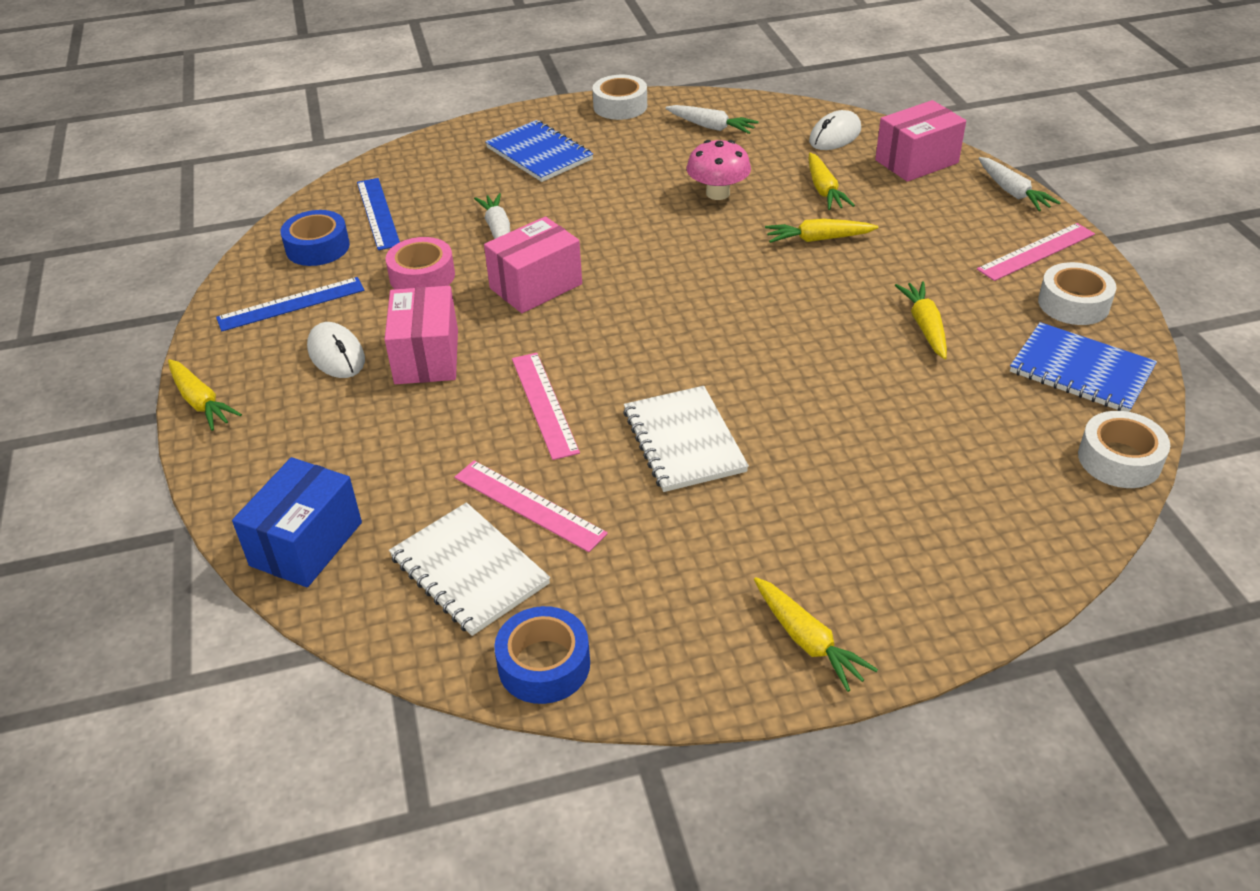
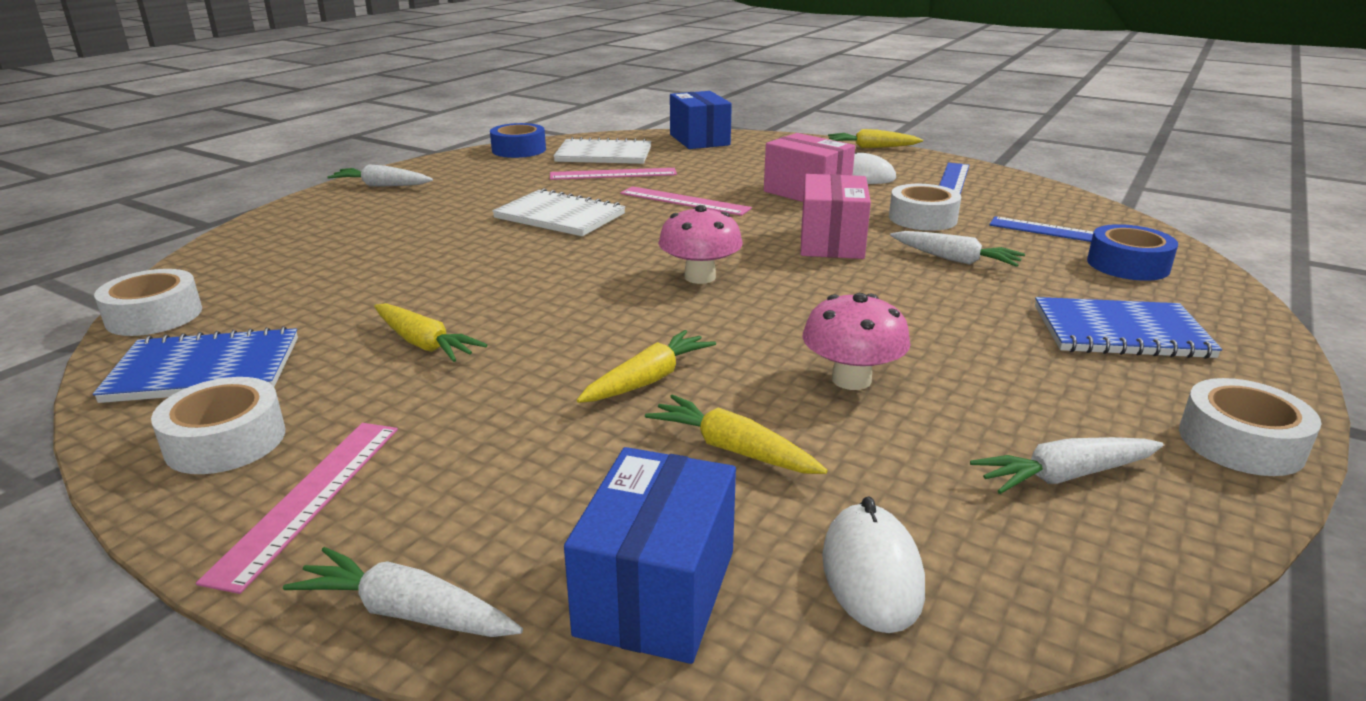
camera: 135 degrees right, 15 degrees down
blue tape [281,210,350,266] -> blue tape moved to [1087,224,1178,281]
pink tape [385,237,455,289] -> white tape [889,184,961,231]
yellow carrot [754,577,878,692] -> white carrot [327,164,433,186]
pink box [875,100,966,182] -> blue box [564,447,736,664]
none -> pink mushroom [658,205,743,284]

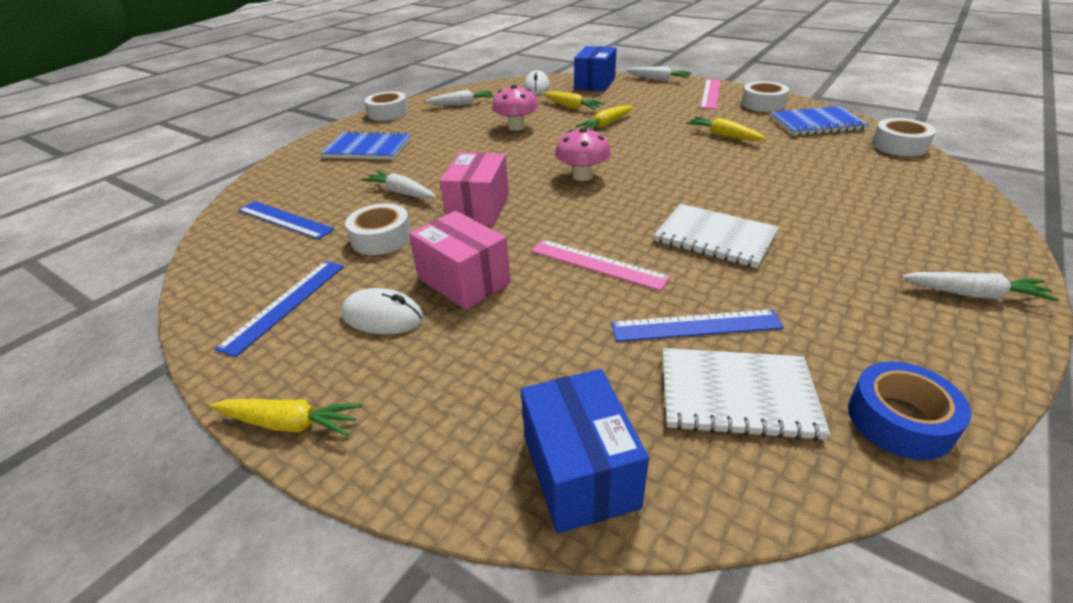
camera: 175 degrees left, 10 degrees up
pink ruler [550,168,677,180] -> blue ruler [611,309,784,342]
blue tape [1087,224,1178,281] -> none

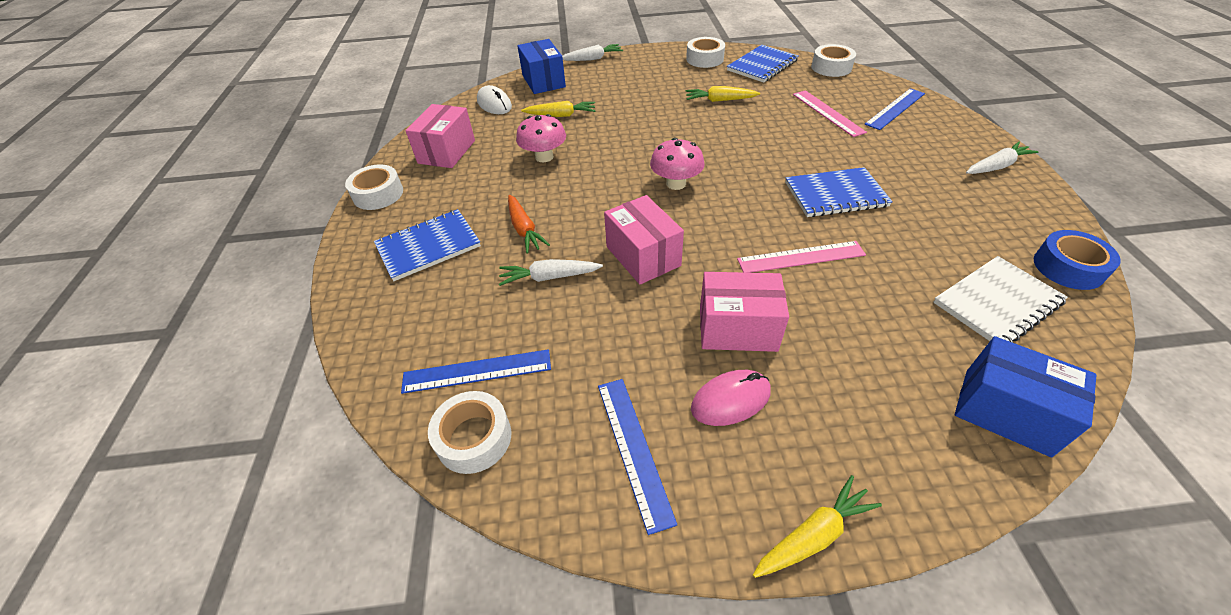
camera: 40 degrees left, 10 degrees up
white mouse [341,288,424,334] -> pink mouse [691,370,771,426]
white tape [345,203,411,255] -> white tape moved to [428,391,511,474]
white carrot [424,90,494,106] -> pink box [405,104,475,168]
yellow carrot [576,105,633,129] -> none
blue ruler [611,309,784,342] -> blue ruler moved to [865,88,925,130]
white notebook [654,204,779,268] -> blue notebook [785,167,893,217]
pink ruler [700,79,721,109] -> pink ruler moved to [793,90,867,137]
none -> orange carrot [508,195,550,253]

